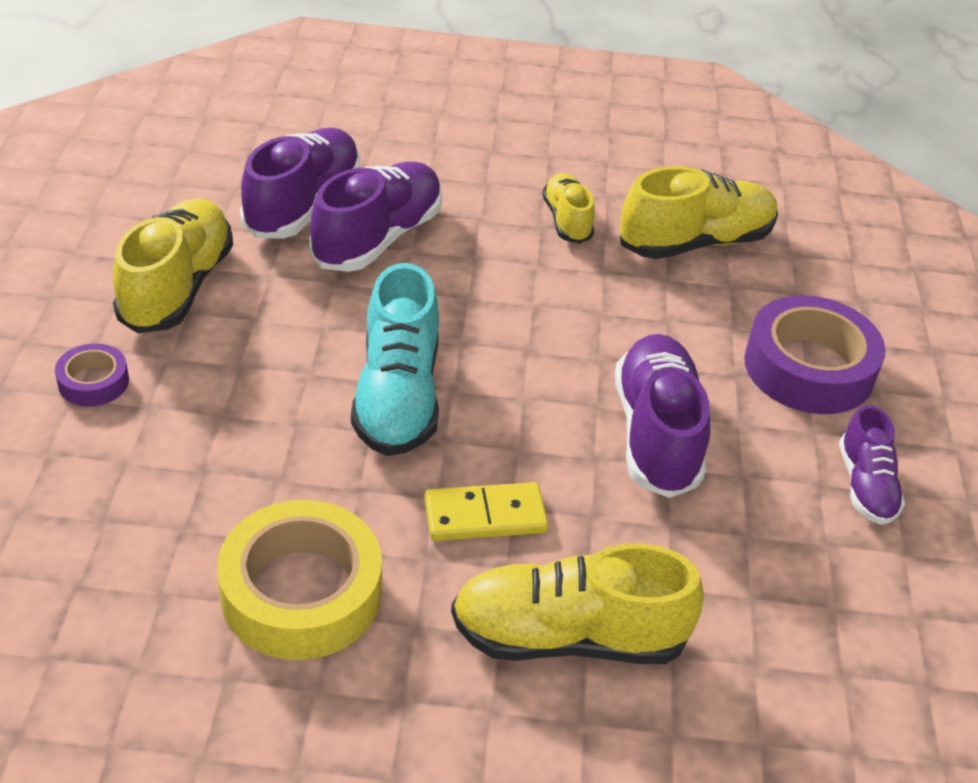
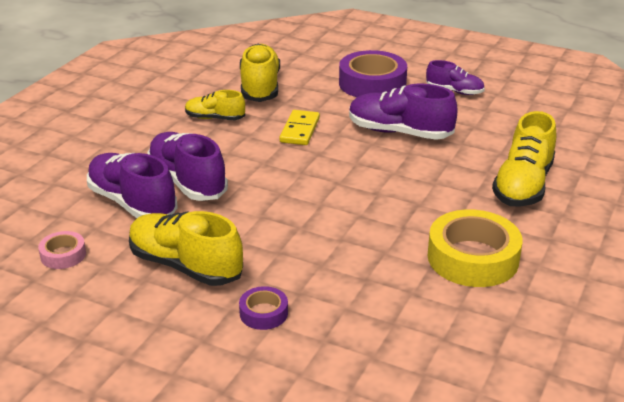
camera: 65 degrees left, 10 degrees down
turquoise shoe [351,263,439,456] -> none
yellow domino [424,482,548,541] -> yellow domino moved to [280,110,320,145]
none -> pink tape [38,231,86,269]

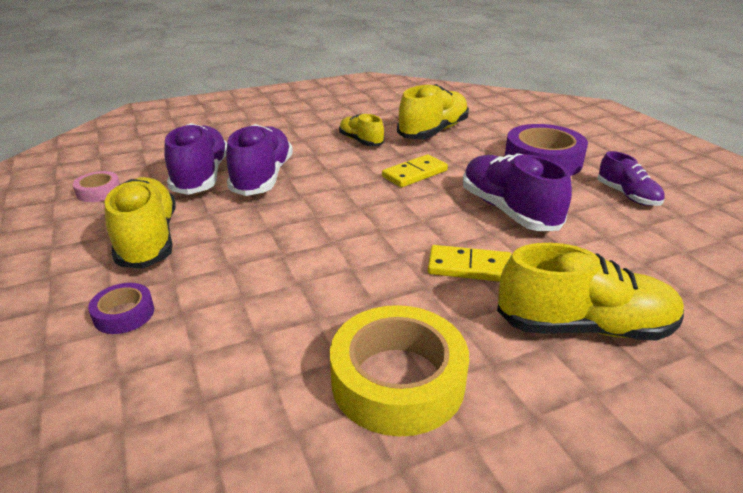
camera: 40 degrees right, 0 degrees up
yellow shoe [492,111,556,207] -> yellow shoe turned 150 degrees counterclockwise [497,243,684,340]
none -> yellow domino [428,245,512,282]

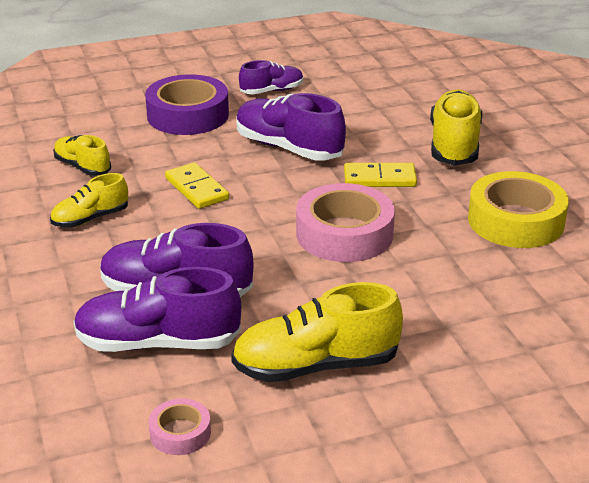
camera: 85 degrees left, 0 degrees up
purple tape [88,283,154,334] -> none
yellow shoe [397,84,469,139] -> yellow shoe [53,135,111,176], size x0.59
yellow domino [428,245,512,282] -> yellow domino turned 75 degrees clockwise [344,163,417,187]
purple shoe [463,153,572,231] -> purple shoe turned 60 degrees clockwise [237,93,346,160]
none -> pink tape [296,183,395,262]

